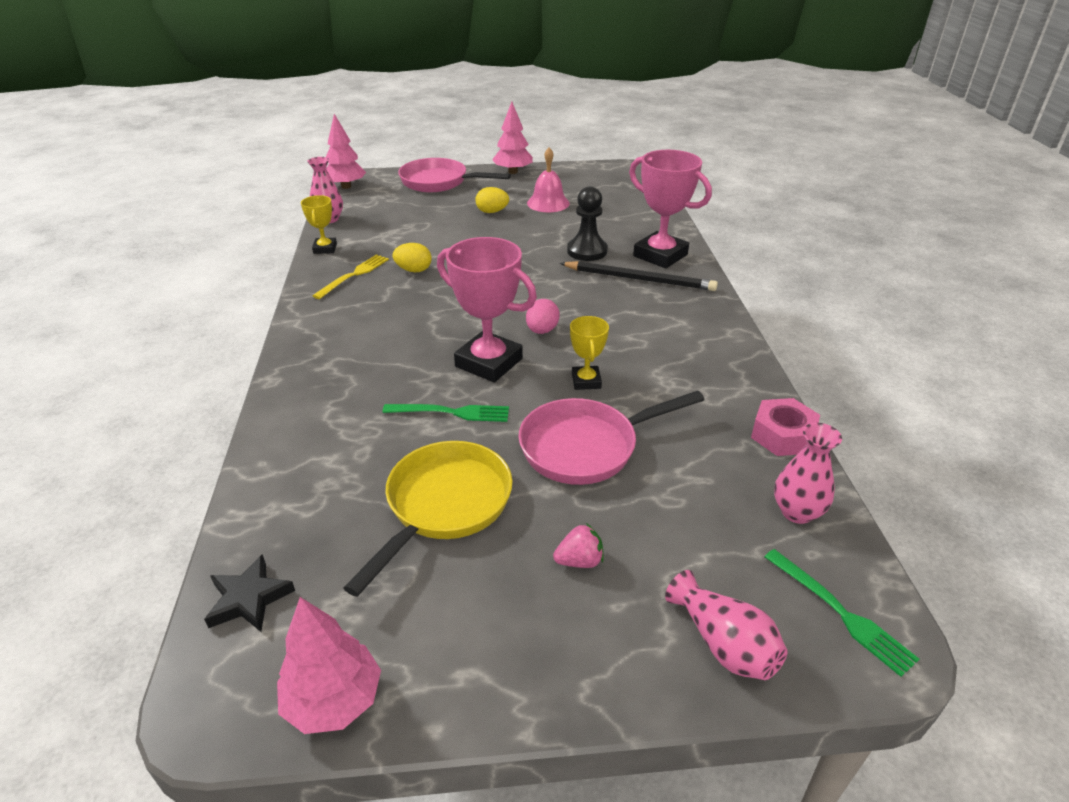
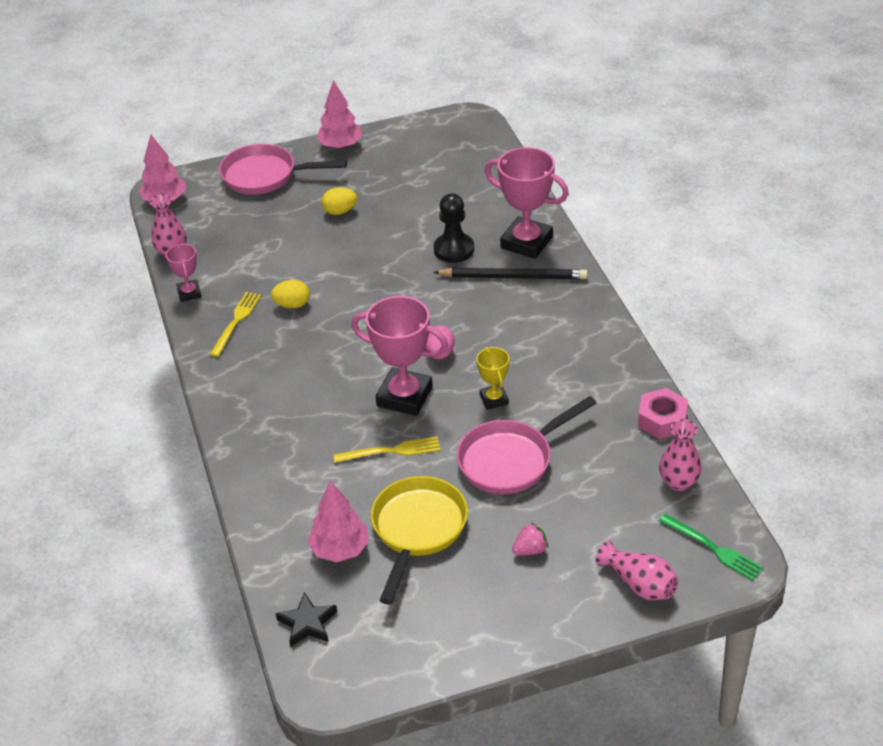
camera: 10 degrees left, 5 degrees up
pink tree [277,597,381,734] -> pink tree moved to [307,481,369,562]
yellow trophy [301,195,337,254] -> pink trophy [166,244,201,302]
green fork [382,404,509,422] -> yellow fork [333,436,441,463]
pink bell [527,148,570,212] -> none

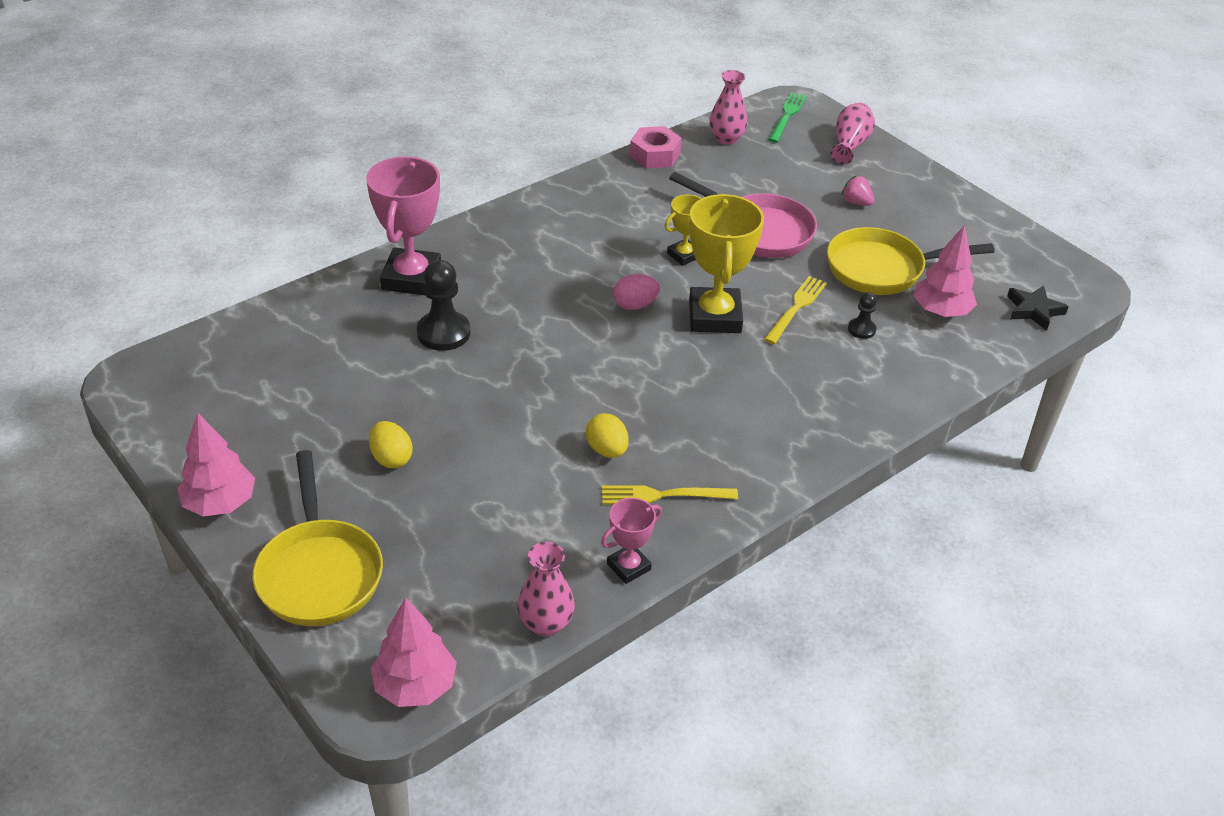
camera: 115 degrees left, 0 degrees up
pink pan [219,144,347,195] -> yellow pan [253,450,383,626]
yellow fork [333,436,441,463] -> yellow fork turned 60 degrees clockwise [764,276,827,344]
pink trophy [351,296,448,416] -> yellow trophy [689,194,764,333]
black pencil [433,268,587,279] -> none
none -> black pawn [848,292,877,339]

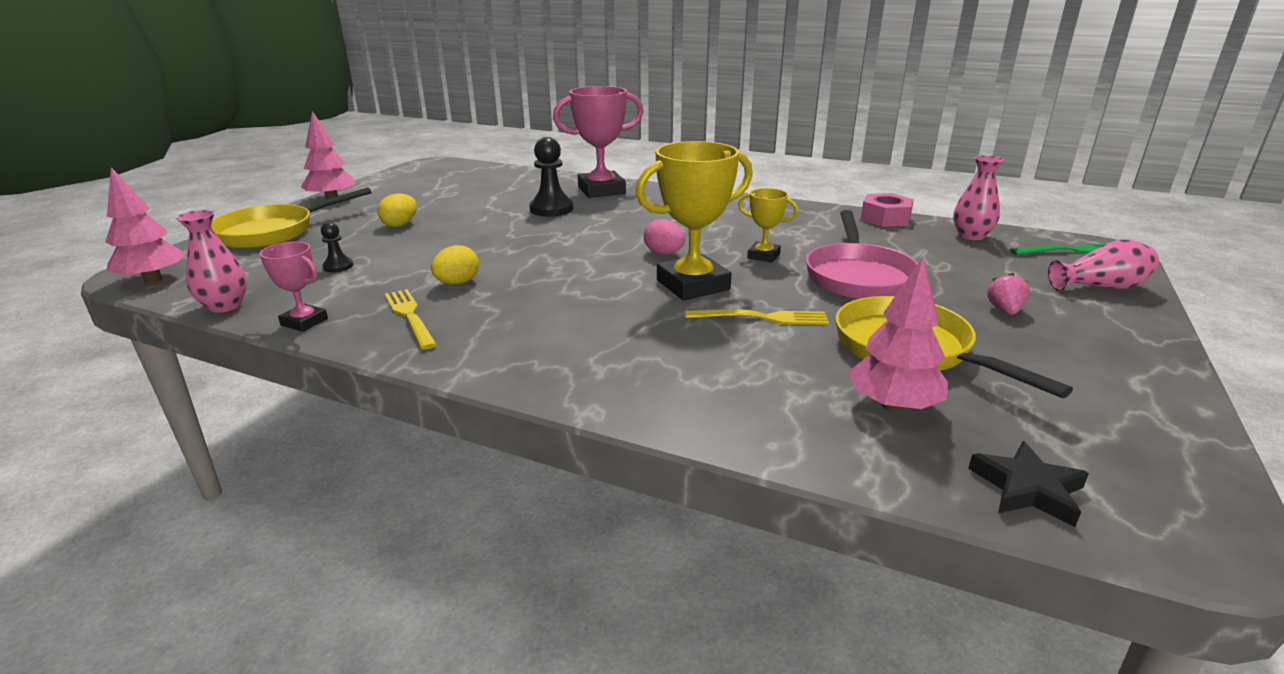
camera: 65 degrees right, 15 degrees down
black pawn [848,292,877,339] -> black pawn moved to [321,222,353,273]

